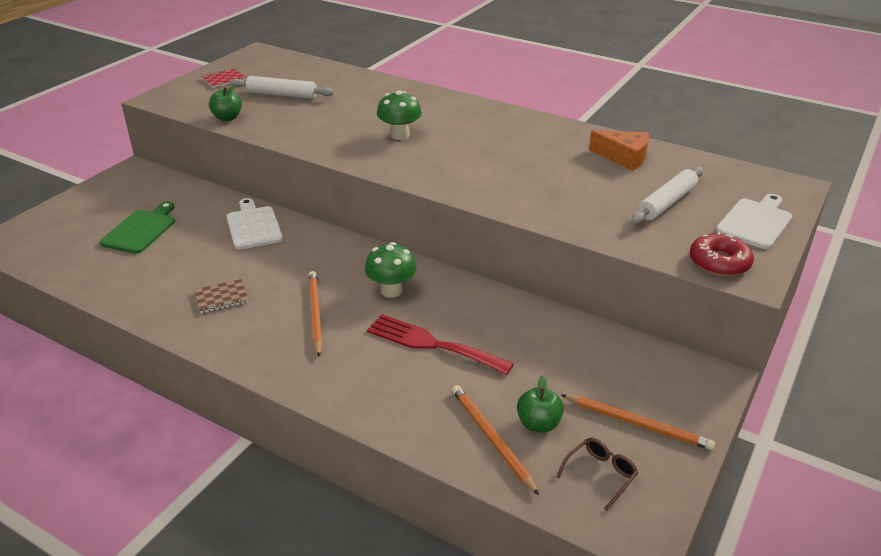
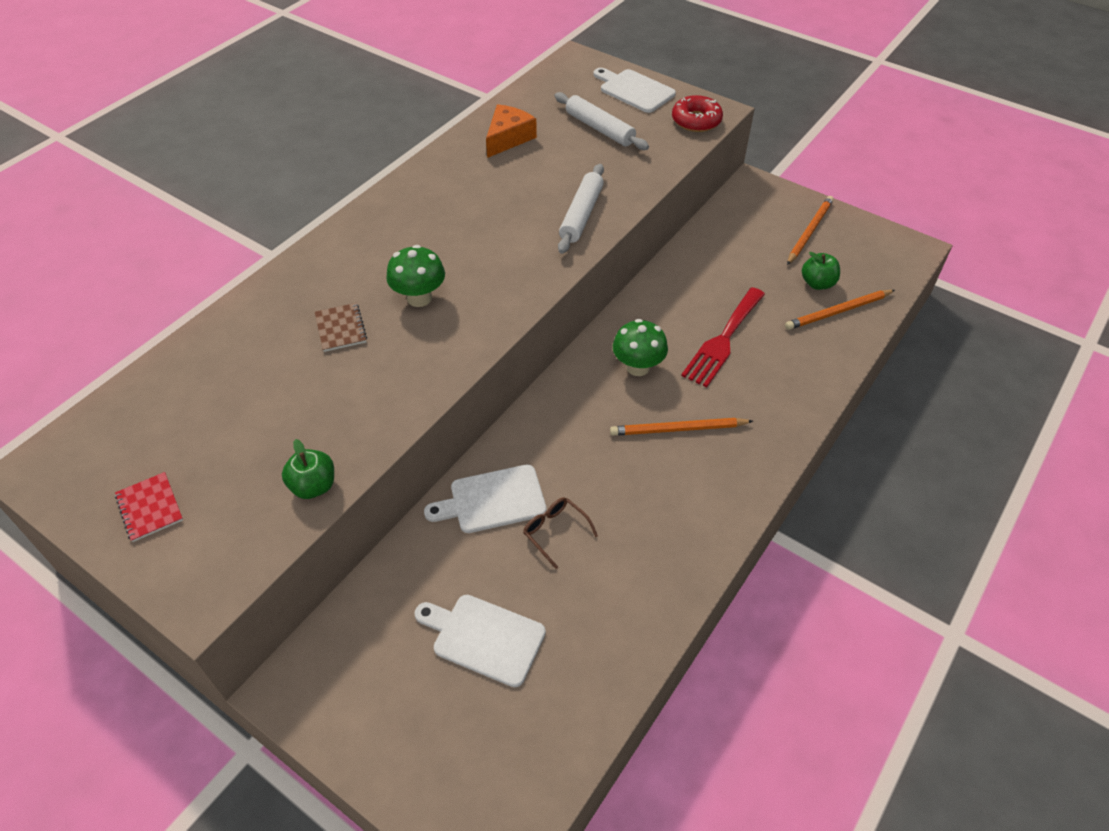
camera: 85 degrees left, 15 degrees up
green cutting board [100,201,175,254] -> white cutting board [414,595,546,687]
brown notebook [194,279,249,313] -> brown notebook moved to [315,303,367,352]
white rolling pin [230,76,334,99] -> white rolling pin moved to [558,164,604,254]
brown glasses [556,438,638,511] -> brown glasses moved to [523,497,598,569]

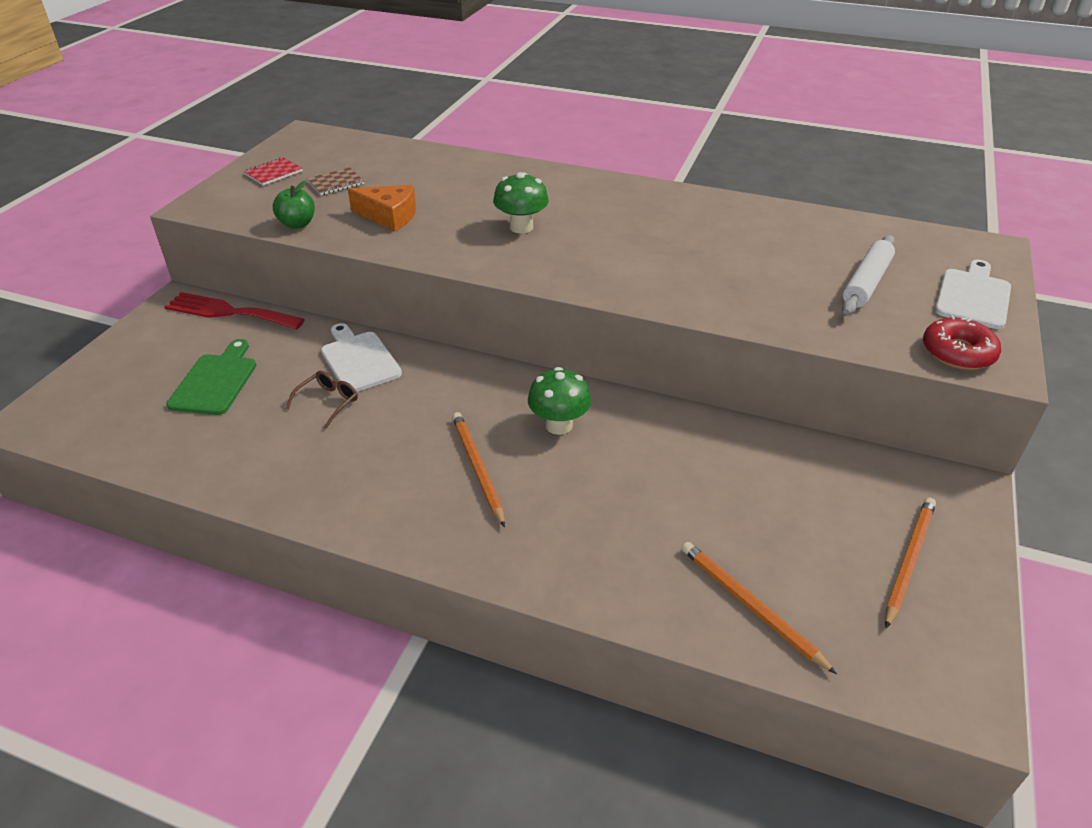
camera: 75 degrees right, 10 degrees down
brown notebook [315,303,367,352] -> brown notebook moved to [307,167,364,195]
white cutting board [414,595,546,687] -> green cutting board [166,339,256,415]
orange cheese [486,104,537,158] -> orange cheese moved to [348,185,416,232]
white rolling pin [558,164,604,254] -> none
red fork [681,287,765,387] -> red fork moved to [164,292,305,329]
orange pencil [787,196,834,265] -> orange pencil turned 75 degrees counterclockwise [885,498,936,628]
green apple [802,252,840,290] -> none

